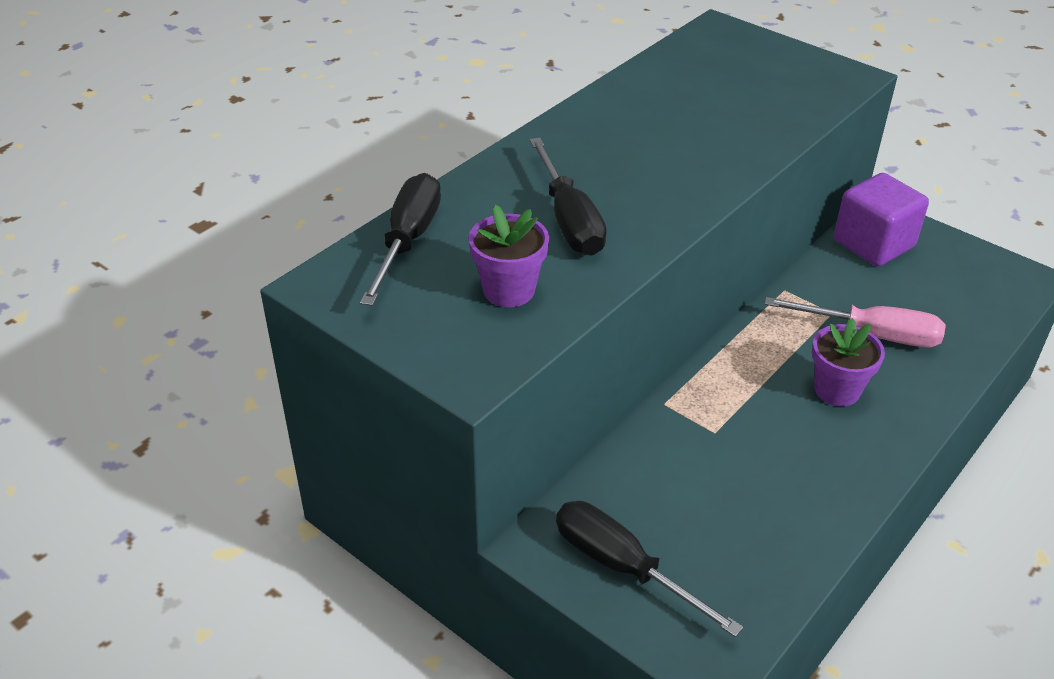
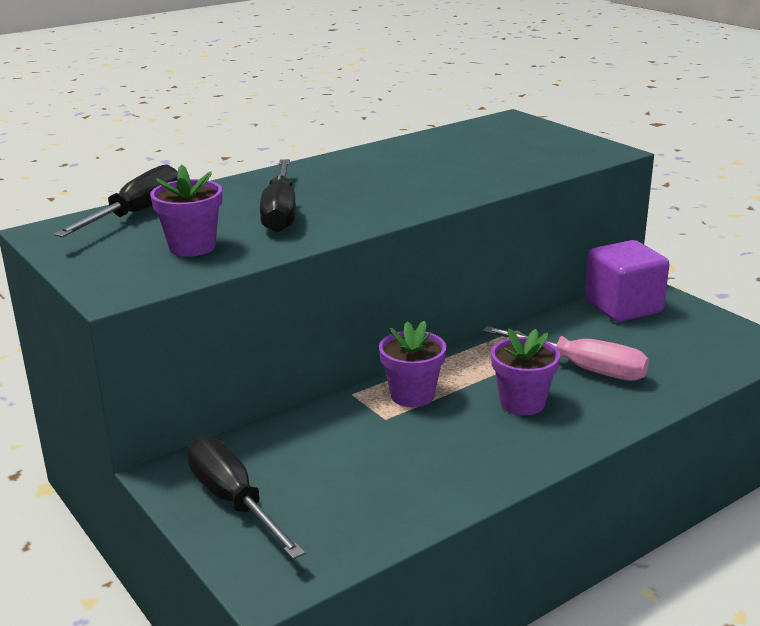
camera: 15 degrees right, 15 degrees down
none -> purple flower pot [379,321,446,407]

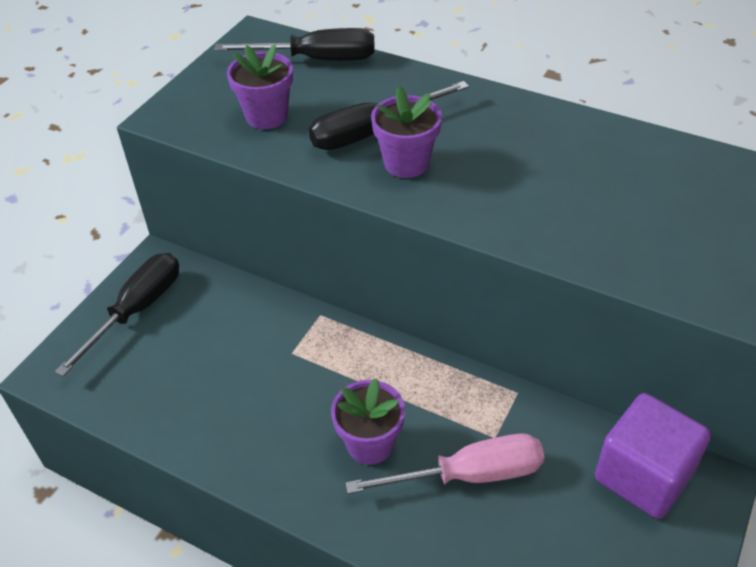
camera: 65 degrees right, 20 degrees up
purple flower pot [379,321,446,407] -> purple flower pot moved to [371,86,442,178]
pink screwdriver [483,326,649,381] -> pink screwdriver turned 105 degrees counterclockwise [346,433,544,494]

